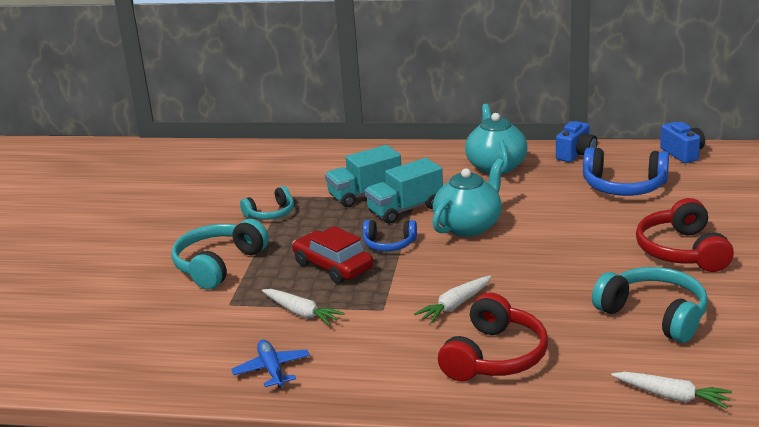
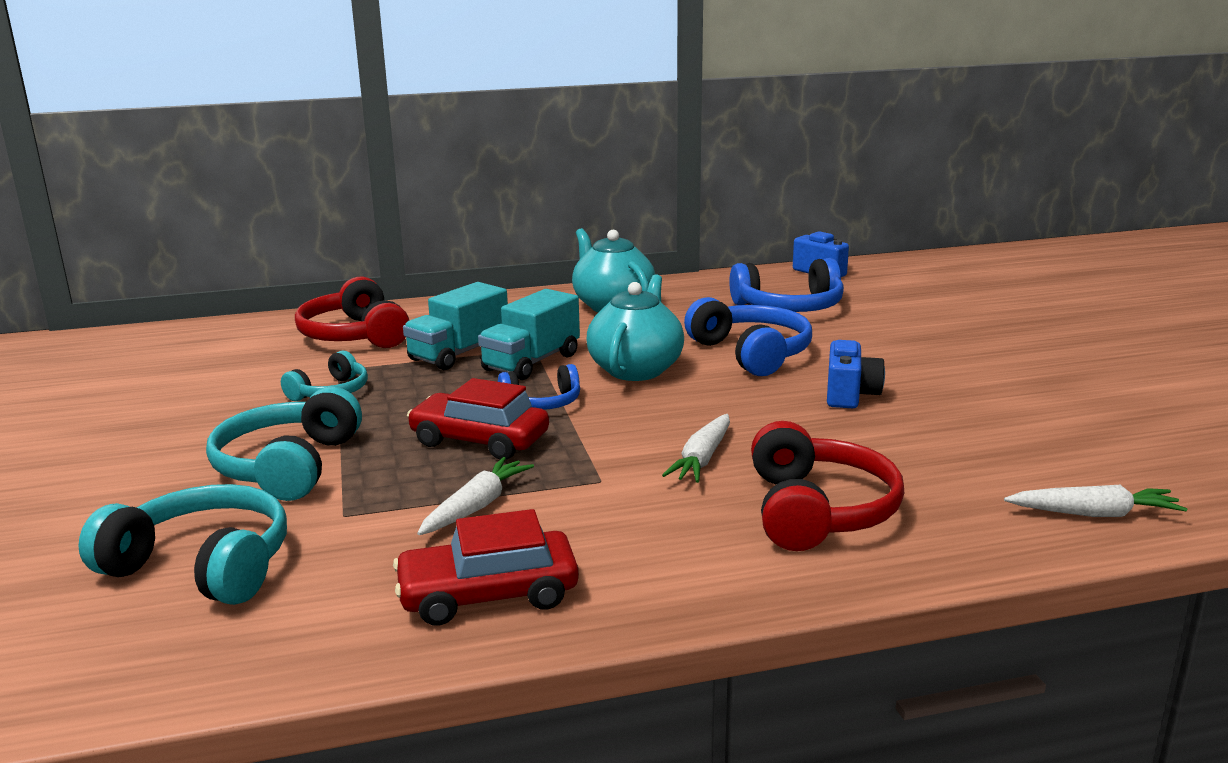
camera: 25 degrees left, 5 degrees down
blue plane [231,340,310,388] -> red car [393,509,579,626]
white carrot [262,289,345,326] -> white carrot turned 75 degrees counterclockwise [417,457,534,535]
blue camera [556,121,597,162] -> blue camera moved to [827,340,885,408]
turquoise headphones [592,267,708,343] -> turquoise headphones moved to [78,484,287,605]
red headphones [636,198,734,272] -> red headphones moved to [295,277,409,348]
none -> blue headphones [684,297,812,376]

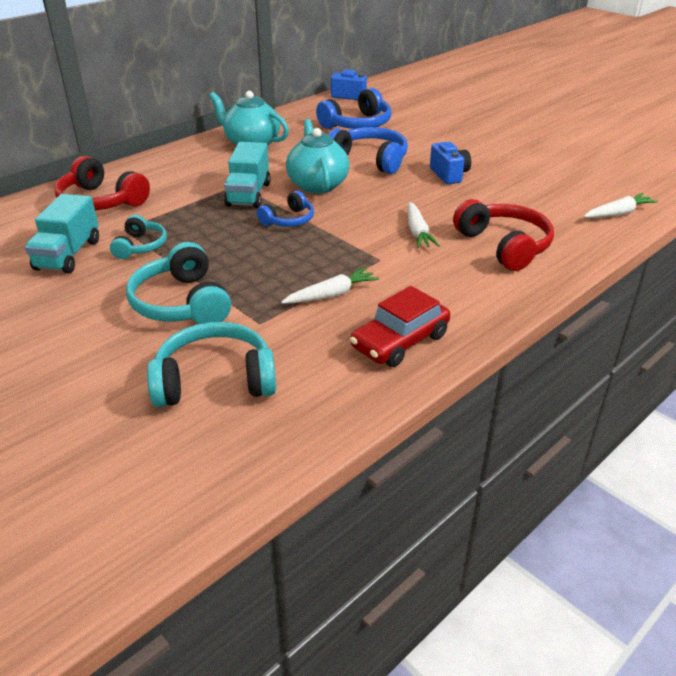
camera: 30 degrees left, 15 degrees up
turquoise truck [403,282,508,370] -> turquoise truck moved to [25,194,99,273]
red car [407,378,549,460] -> none
white carrot [417,457,534,535] -> white carrot turned 60 degrees clockwise [281,267,379,304]

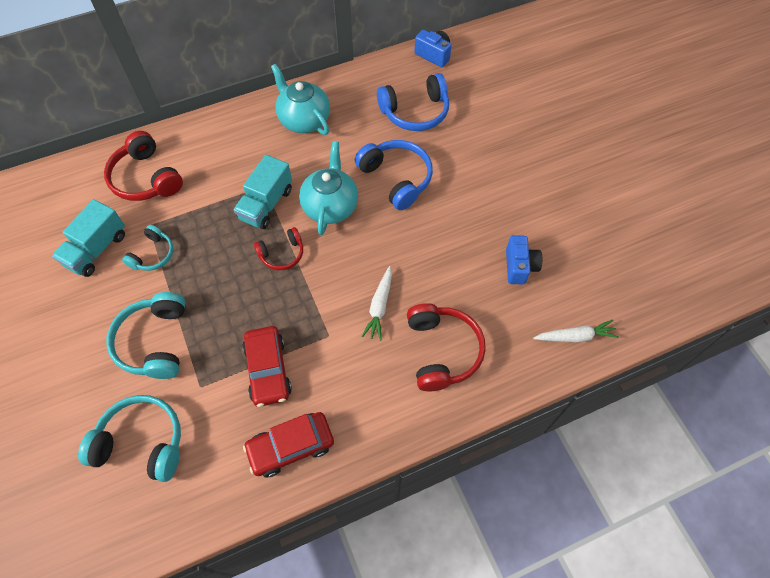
camera: 20 degrees right, 25 degrees up
blue headphones [257,191,314,227] -> red headphones [254,227,303,270]
white carrot [281,267,379,304] -> red car [242,326,292,407]
blue camera [430,142,471,184] -> blue camera moved to [506,235,542,284]

